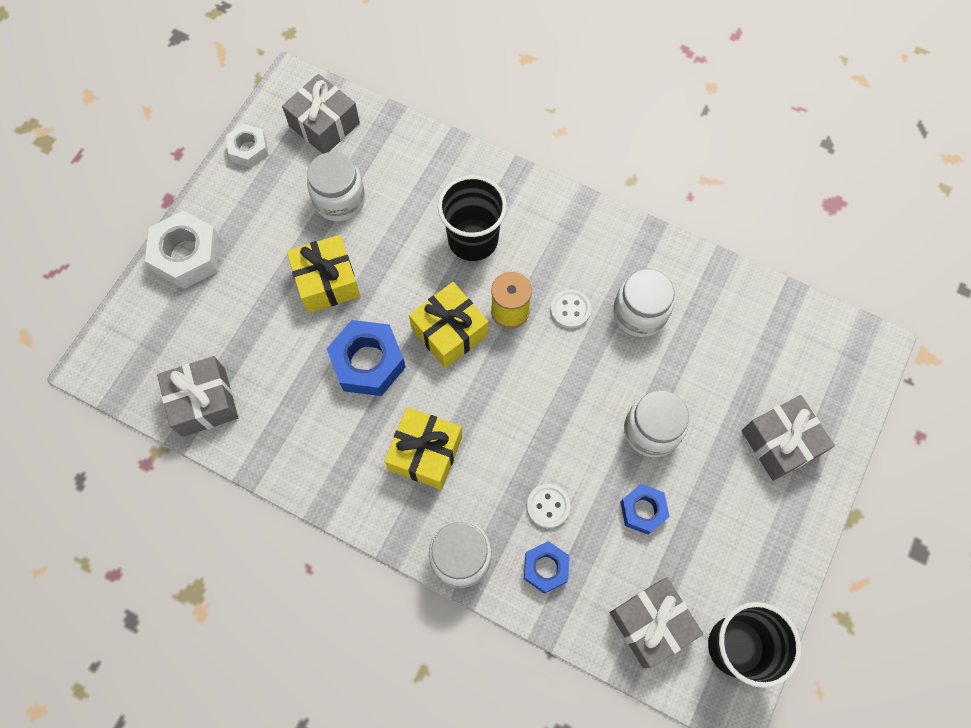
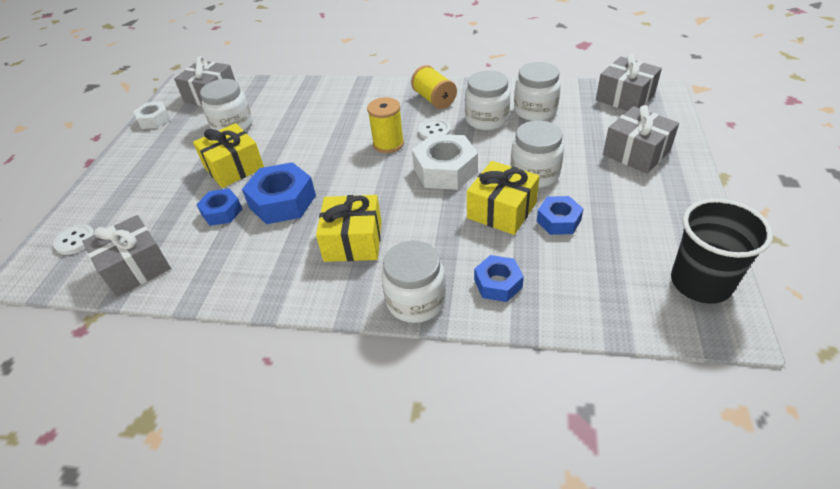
camera: 15 degrees left, 25 degrees down
white nut [145,211,221,289] -> white nut moved to [412,134,478,190]
yellow gift [409,282,488,368] -> yellow gift moved to [467,161,539,235]
black cup [438,175,507,261] -> none
white button [527,484,570,528] -> white button moved to [53,224,94,255]
grey gift [610,577,703,668] -> grey gift moved to [596,53,662,111]
none -> blue nut [196,188,242,226]
none -> yellow spool [411,65,457,109]
none -> white jar [514,62,561,121]

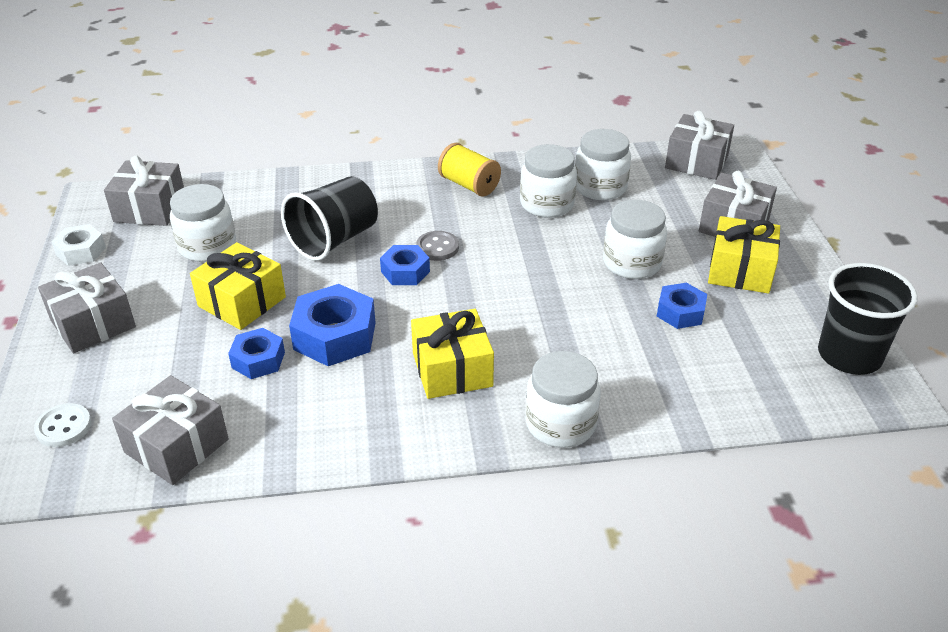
camera: 20 degrees left, 5 degrees down
yellow spool [367,97,404,153] -> grey button [416,231,459,261]
white nut [412,134,478,190] -> none
white button [418,119,451,139] -> none
yellow gift [467,161,539,235] -> yellow gift moved to [708,216,780,294]
blue nut [474,255,524,302] -> blue nut moved to [380,245,430,285]
none -> grey gift [38,262,136,353]
none -> black cup [281,176,378,261]

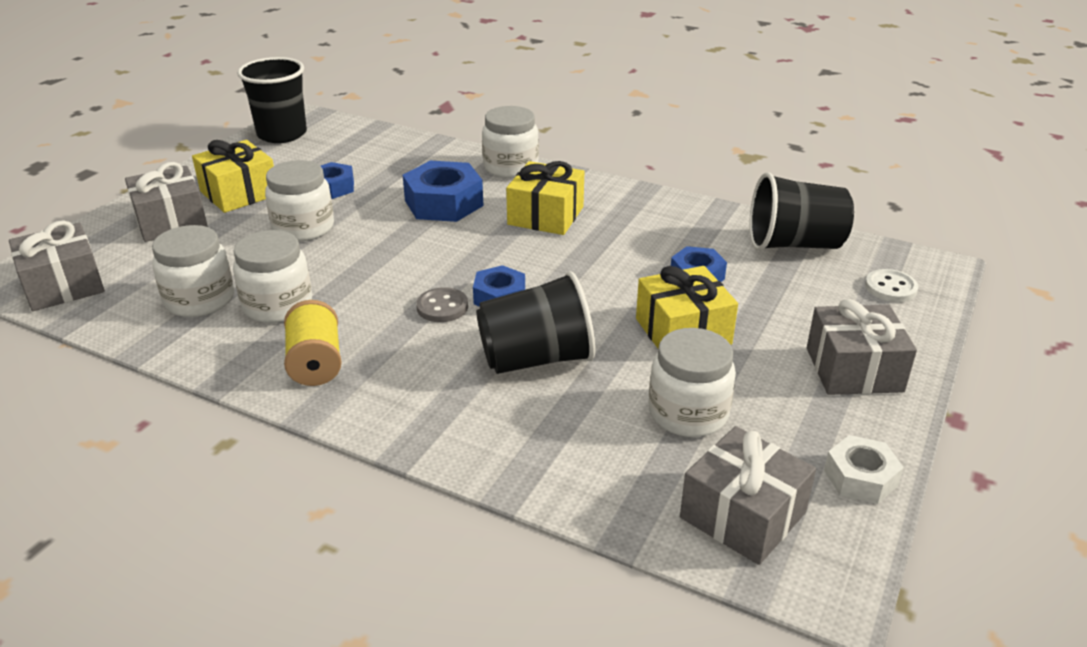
camera: 145 degrees left, 5 degrees down
grey gift [112,375,229,485] -> black cup [749,172,854,251]
blue nut [289,284,376,366] -> blue nut moved to [403,161,483,222]

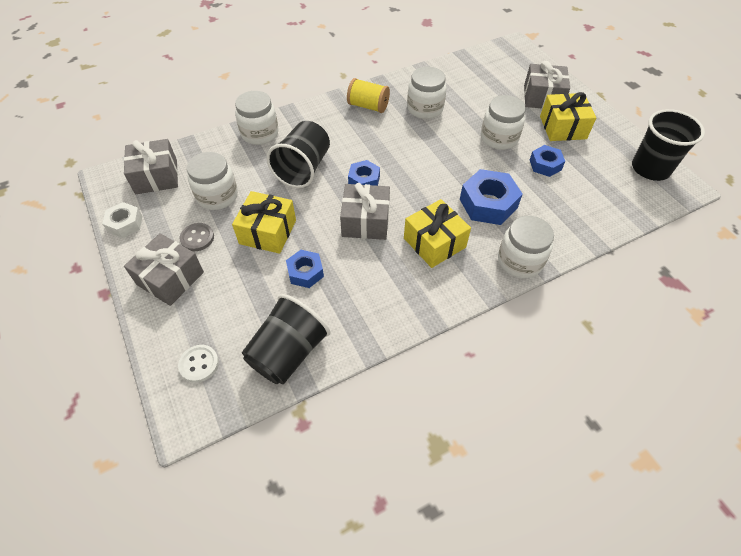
camera: 125 degrees right, 20 degrees up
grey gift [9,220,105,311] -> grey gift moved to [340,183,390,240]
white jar [152,225,234,317] -> white jar moved to [235,91,279,145]
grey button [416,287,468,322] -> grey button moved to [179,223,214,251]

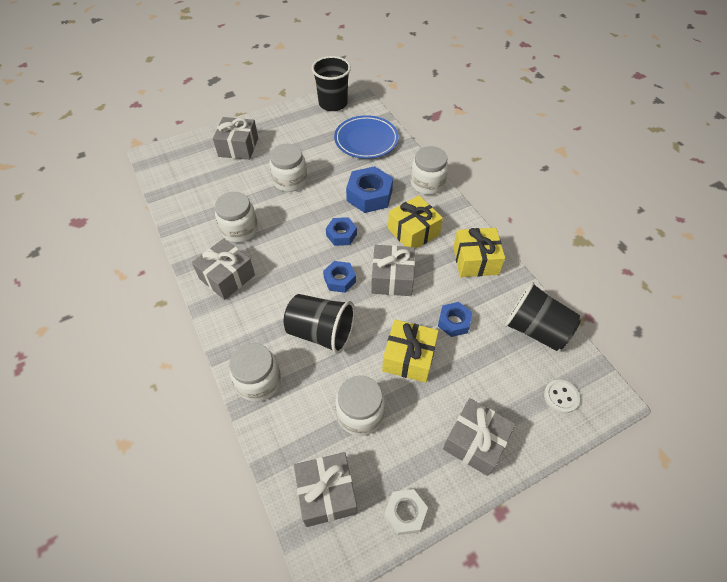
camera: 90 degrees left, 0 degrees up
grey button [179,223,214,251] -> none
yellow spool [347,78,390,113] -> grey gift [192,238,255,300]
blue nut [530,145,565,177] -> blue nut moved to [326,217,357,246]
yellow gift [540,92,596,141] -> yellow gift moved to [453,228,505,277]
none -> blue plate [334,115,399,159]

